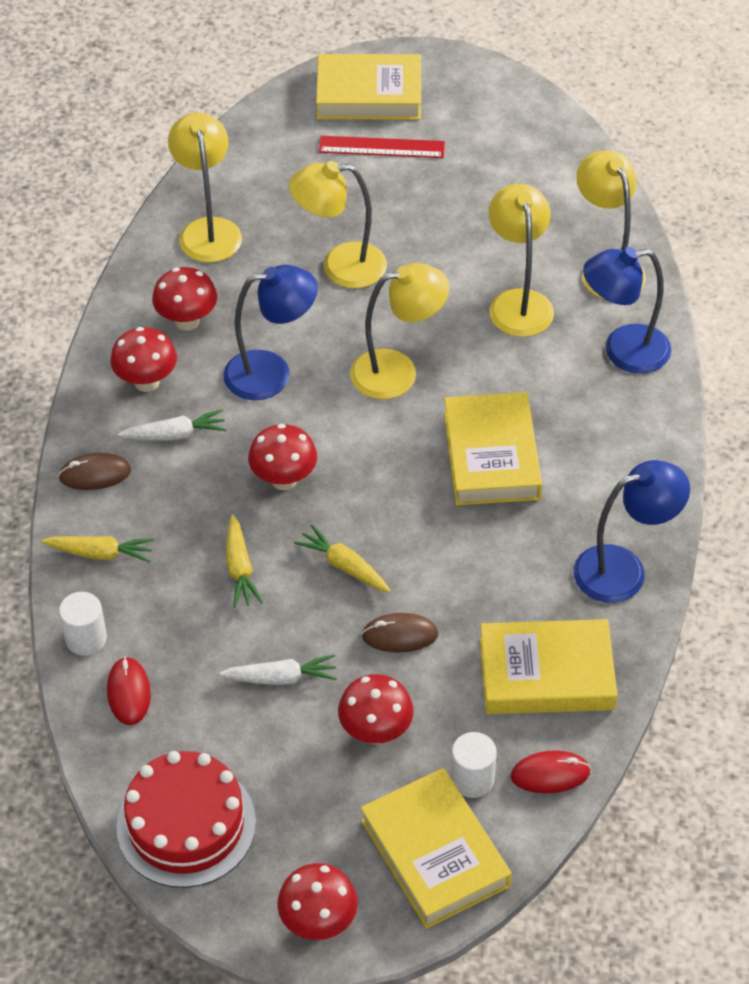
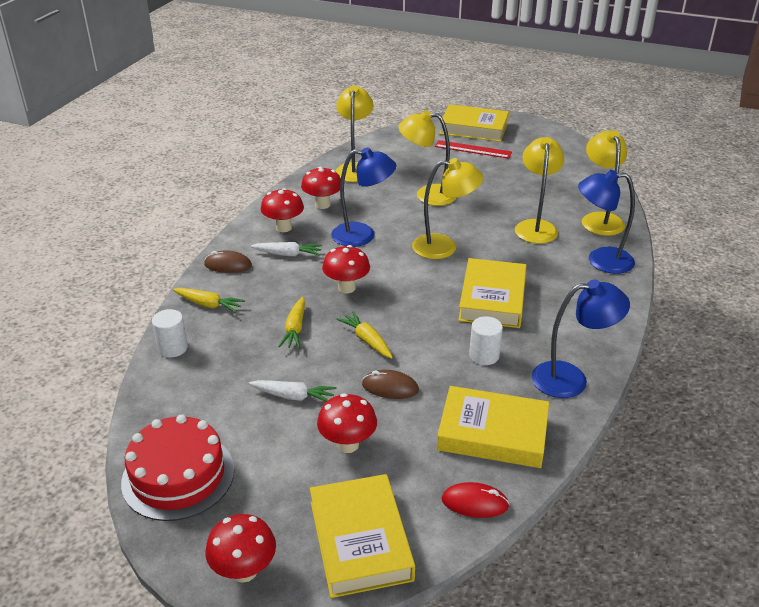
camera: 15 degrees right, 15 degrees down
red mouse [107,657,151,725] -> none
white cylinder [451,732,497,798] -> white cylinder moved to [469,316,503,365]

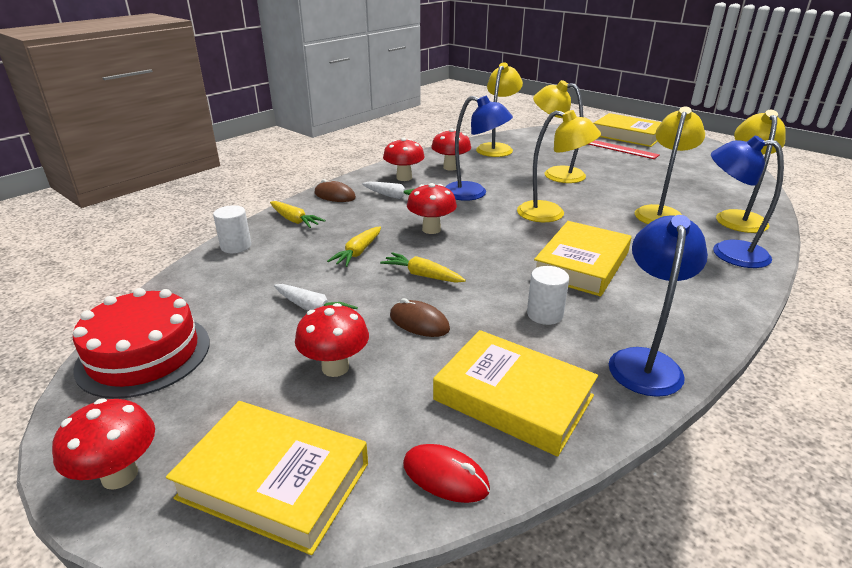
camera: 20 degrees right, 5 degrees down
yellow book [310,474,415,598] -> yellow book turned 75 degrees counterclockwise [166,401,368,555]
yellow carrot [337,311,393,359] -> yellow carrot turned 45 degrees counterclockwise [380,252,466,283]
blue lamp [532,279,630,398] -> blue lamp turned 90 degrees counterclockwise [609,215,708,397]

